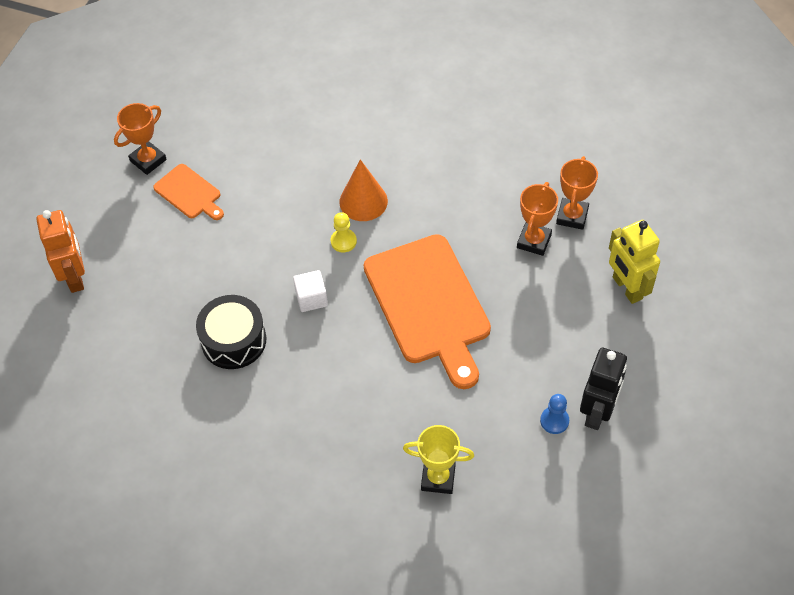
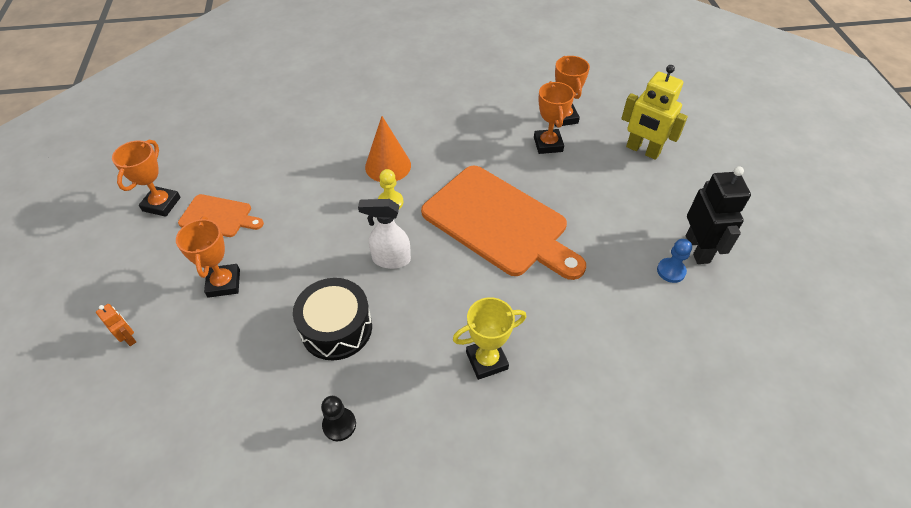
camera: 30 degrees left, 5 degrees down
orange robot [36,210,85,293] -> orange robot [96,304,136,346], size x0.48
white cube [293,270,328,312] -> white spray bottle [358,199,411,269]
yellow trophy [403,425,474,494] -> yellow trophy moved to [453,297,526,380]
none -> orange trophy [176,216,240,298]
none -> black pawn [321,396,356,441]

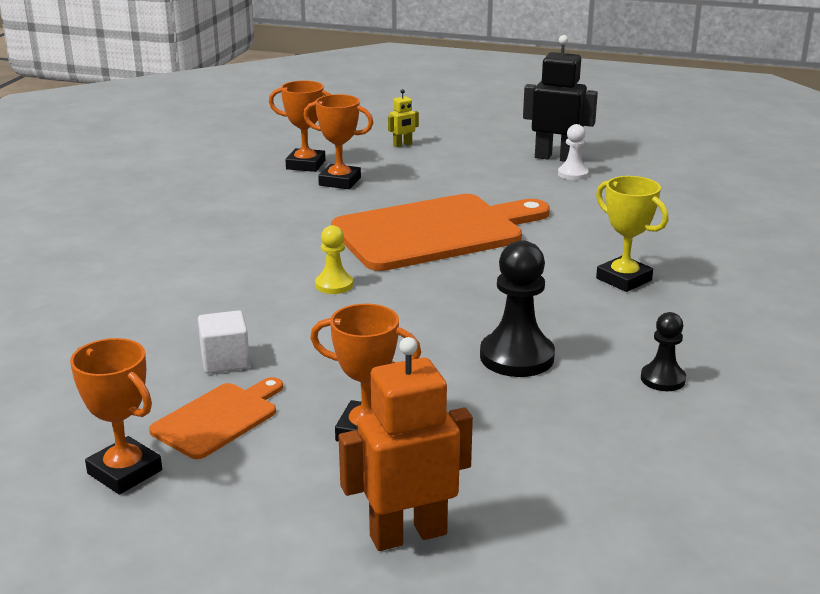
camera: 65 degrees left, 25 degrees down
orange robot [96,304,136,346] -> orange robot [339,337,473,551], size x2.10
black drum [293,278,372,360] -> black pawn [480,240,555,377]
white spray bottle [358,199,411,269] -> none
orange cone [365,116,411,182] -> none
yellow trophy [453,297,526,380] -> yellow trophy turned 45 degrees counterclockwise [596,176,668,292]
yellow robot [621,65,688,160] -> yellow robot [388,89,419,147], size x0.48
blue pawn [657,239,692,283] -> white pawn [558,124,589,180]
none -> white cube [198,310,250,373]

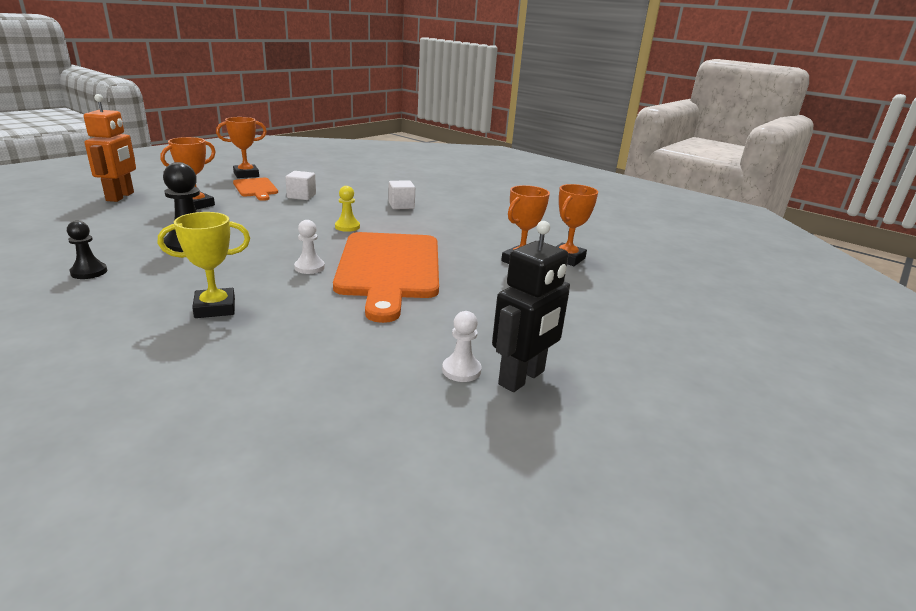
camera: 110 degrees right, 0 degrees up
yellow robot [388,89,419,147] -> none
none -> white pawn [294,220,325,274]
none -> white cube [388,180,415,209]

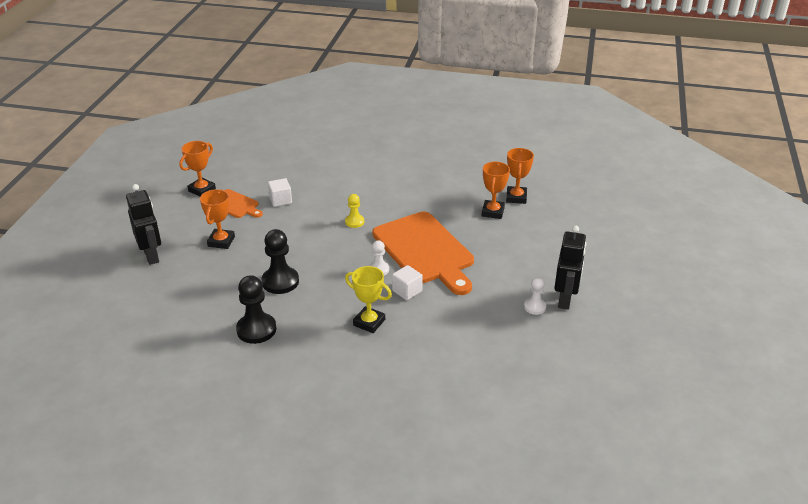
camera: 25 degrees left, 10 degrees up
black pawn [67,221,107,279] -> black pawn [236,275,276,344], size x1.74
orange robot [84,94,136,202] -> black robot [126,184,161,265]
yellow trophy [158,212,250,318] -> yellow trophy turned 75 degrees clockwise [345,266,392,333]
white cube [388,180,415,209] -> white cube moved to [392,265,423,300]

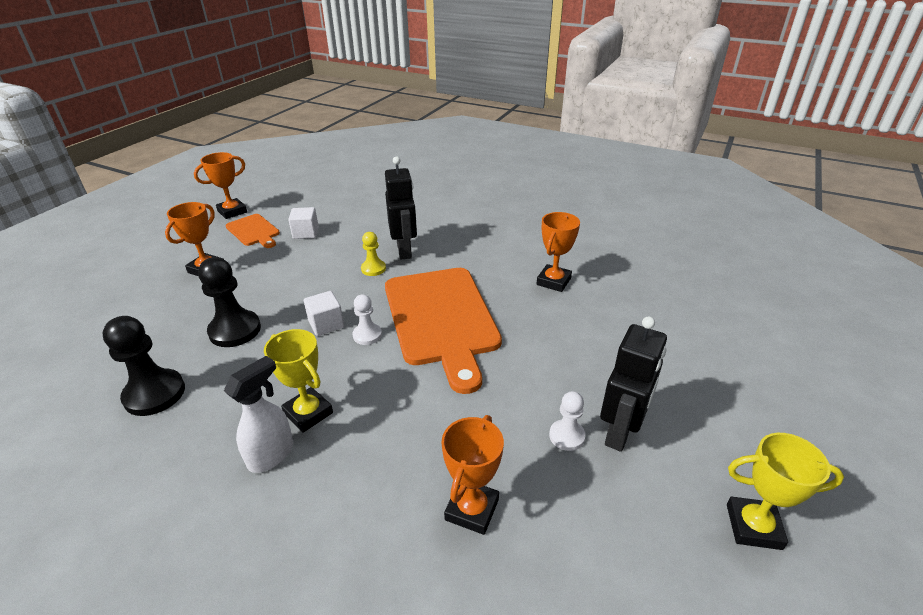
camera: 15 degrees right, 0 degrees up
black robot [126,184,161,265] -> black robot moved to [385,156,417,260]
white cube [392,265,423,300] -> white cube moved to [304,291,344,336]
orange trophy [506,148,534,204] -> orange trophy moved to [441,415,504,535]
none -> white spray bottle [224,356,293,473]
none -> yellow trophy [727,433,844,550]

